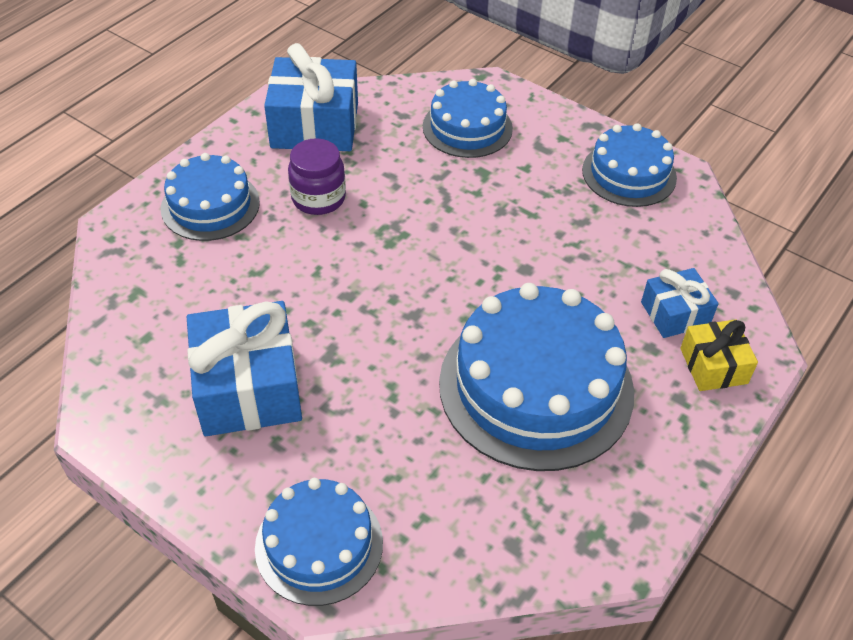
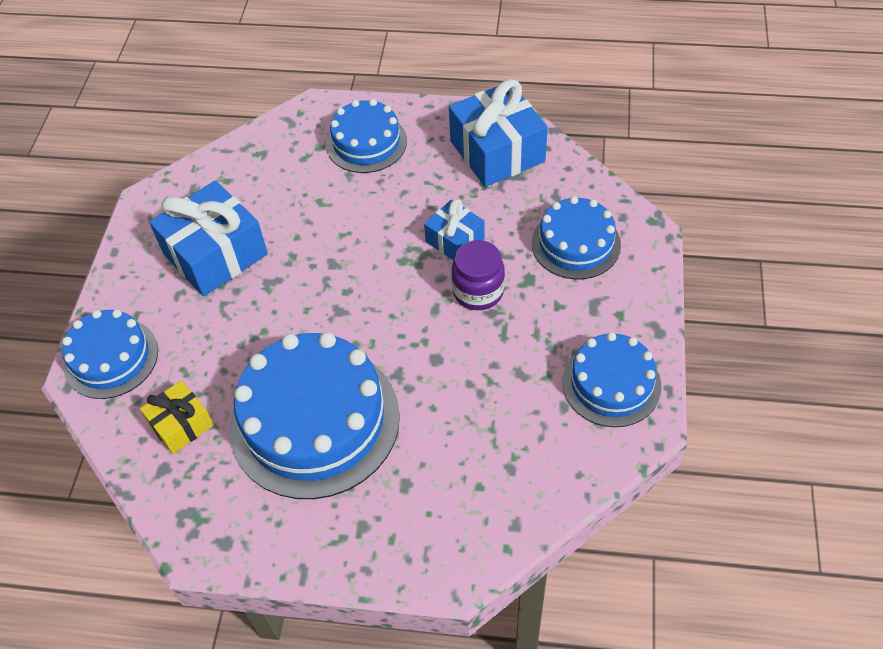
camera: 65 degrees right, 5 degrees up
purple jar [288,138,346,215] -> purple jar moved to [452,240,505,310]
blue gift [641,268,718,338] -> blue gift moved to [424,199,485,261]
yellow gift [680,319,758,391] -> yellow gift moved to [140,380,214,454]

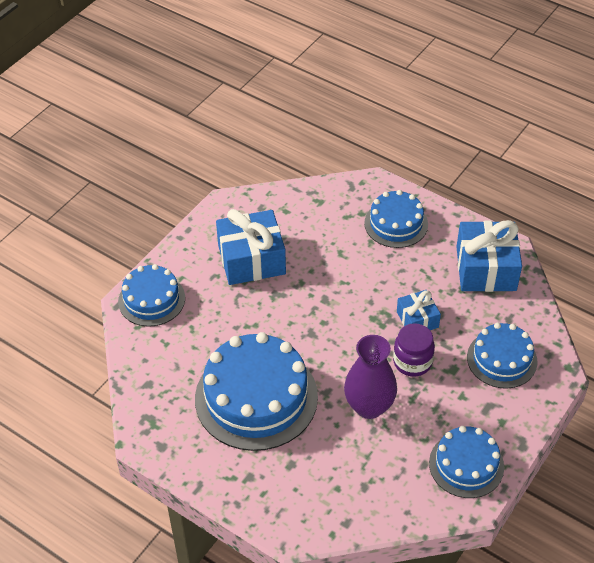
camera: 25 degrees right, 5 degrees down
yellow gift [140,380,214,454] -> none
none -> purple vase [344,335,397,419]

